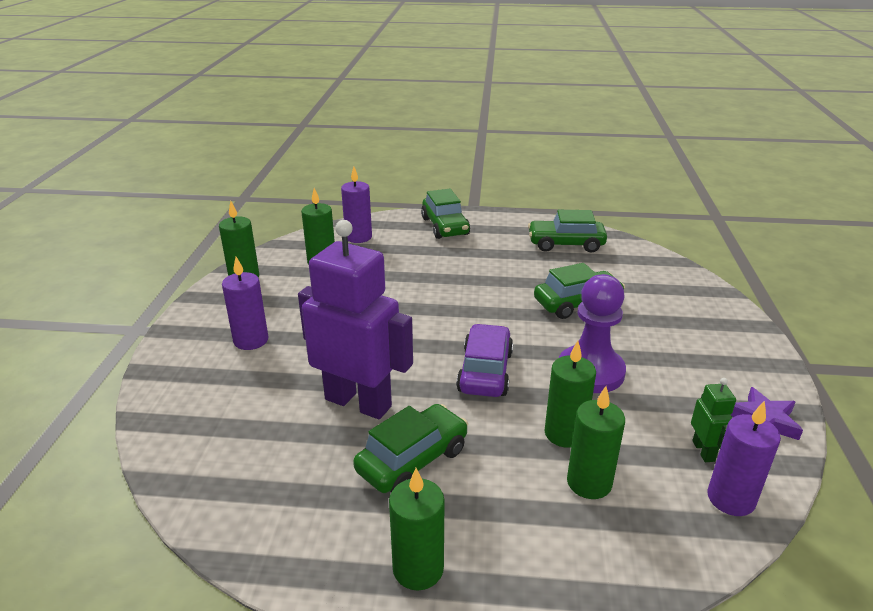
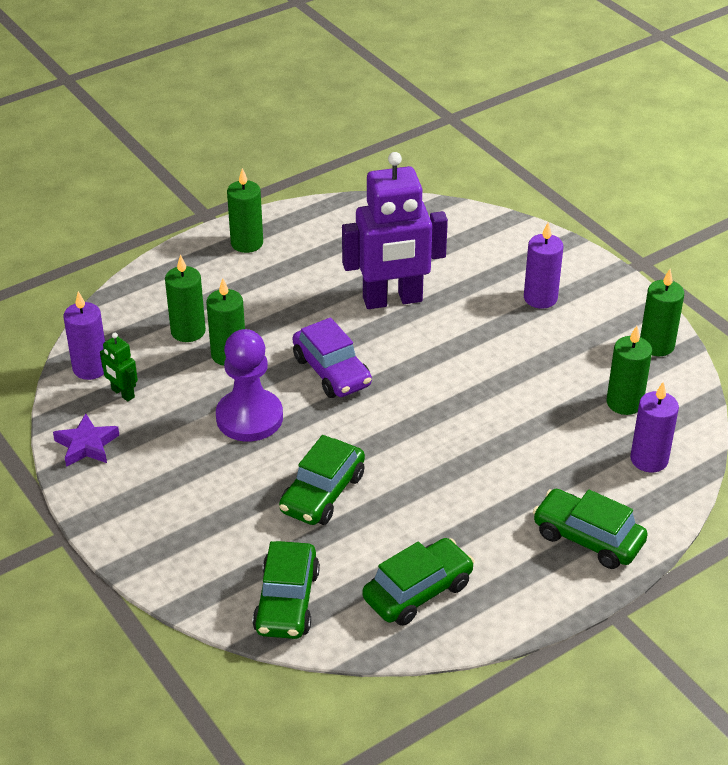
camera: 140 degrees right, 10 degrees up
green car [353,404,468,493] -> green car moved to [252,541,320,639]

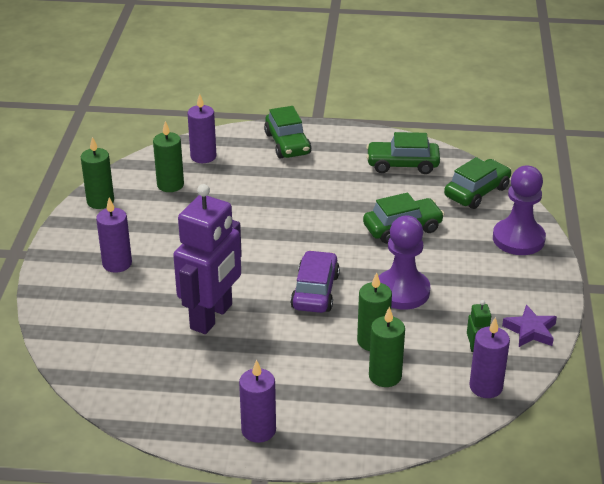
camera: 140 degrees left, 5 degrees down
green candle [227,168,263,253] -> purple candle [239,360,276,443]
purple robot [342,152,448,309] -> purple robot turned 90 degrees clockwise [173,184,242,334]
none -> purple pawn [493,166,546,255]

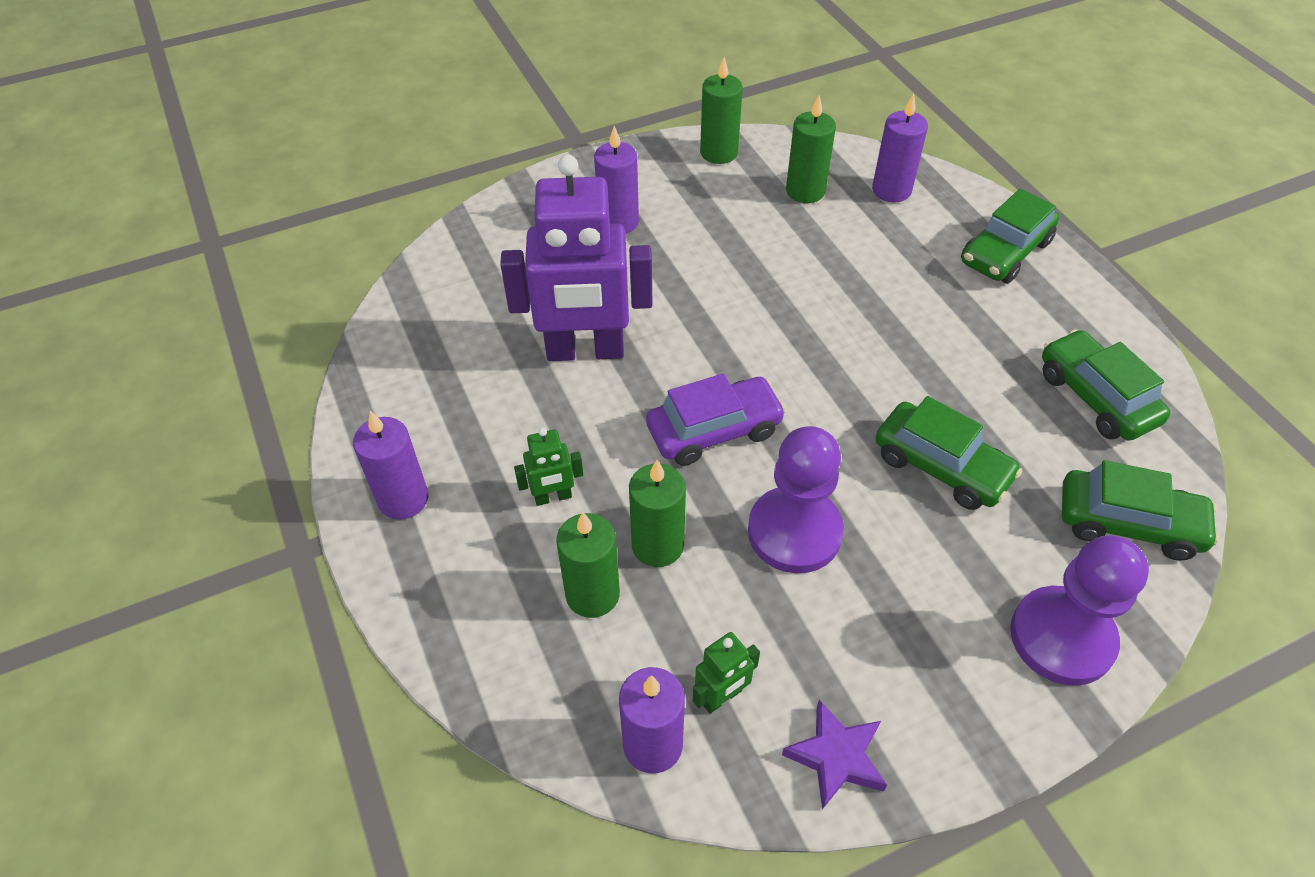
camera: 60 degrees right, 15 degrees up
none -> green robot [514,428,583,506]

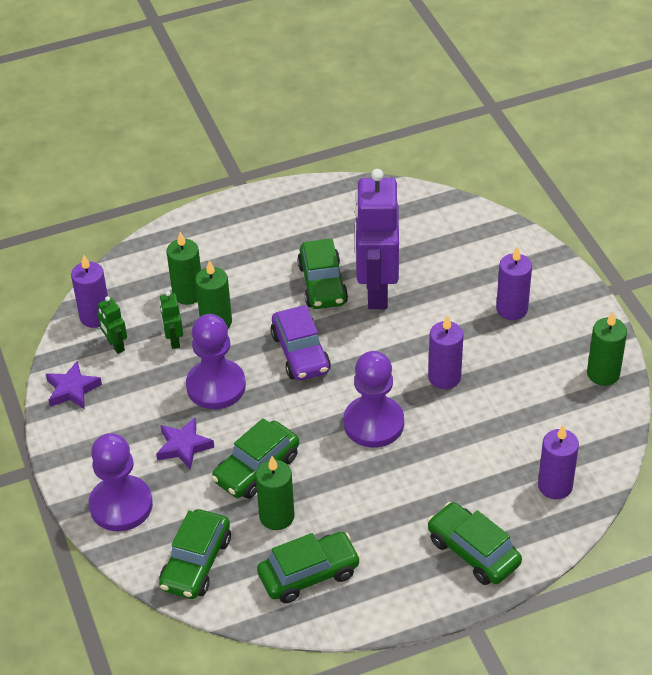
camera: 95 degrees right, 5 degrees down
purple candle [353,411,428,519] -> purple candle moved to [428,315,464,389]
green robot [514,428,583,506] -> green robot moved to [159,291,183,349]
green candle [786,95,836,203] -> green candle moved to [255,456,295,530]
none -> purple star [156,418,214,470]
none -> green car [297,238,348,309]
none -> purple pawn [344,351,404,448]

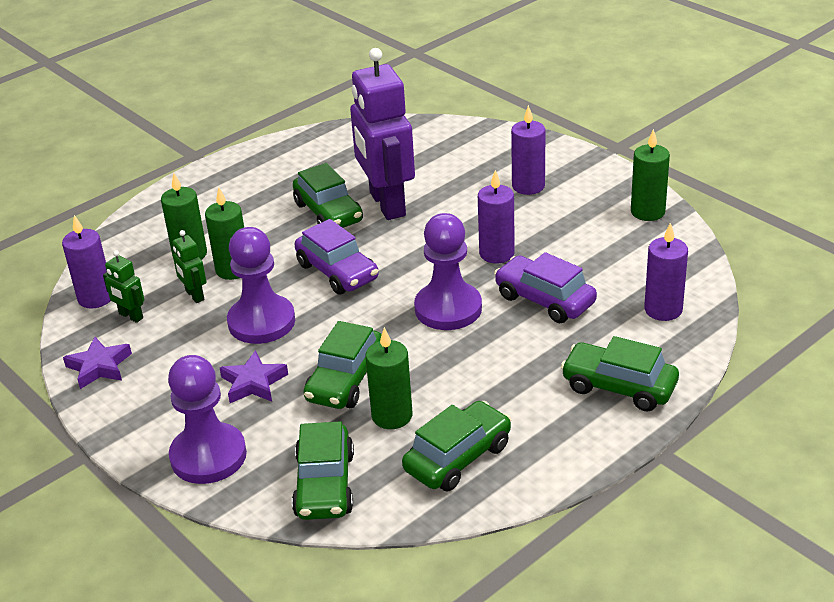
camera: 20 degrees left, 10 degrees down
none -> purple car [494,252,597,323]

